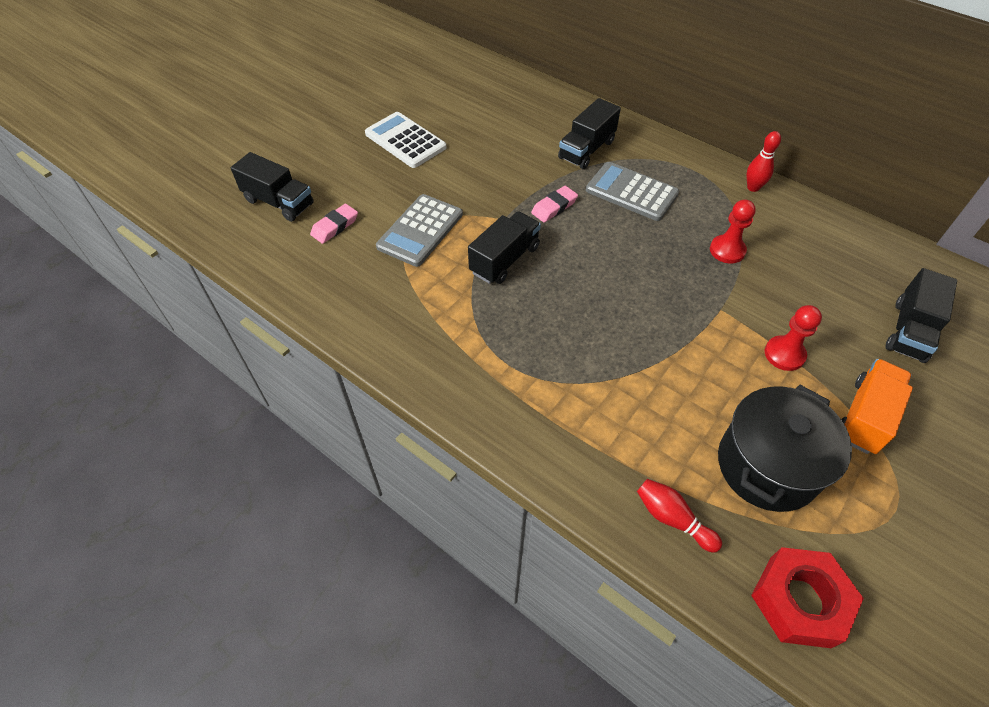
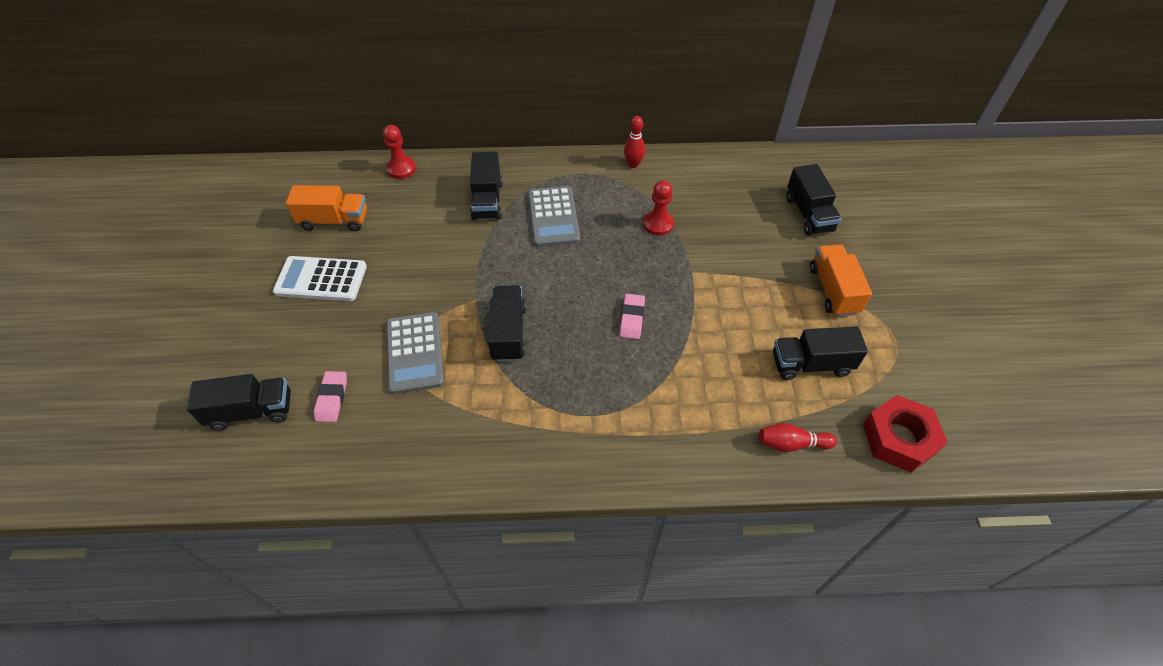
camera: 40 degrees left, 0 degrees up
pink eraser [531,186,578,222] -> pink eraser moved to [619,294,645,339]
grey calculator [586,162,679,221] -> grey calculator turned 90 degrees counterclockwise [528,186,580,247]
black pot [718,385,852,512] -> black truck [773,326,868,380]
red pawn [765,305,822,371] -> red pawn moved to [383,125,416,179]
none -> orange truck [286,185,367,231]

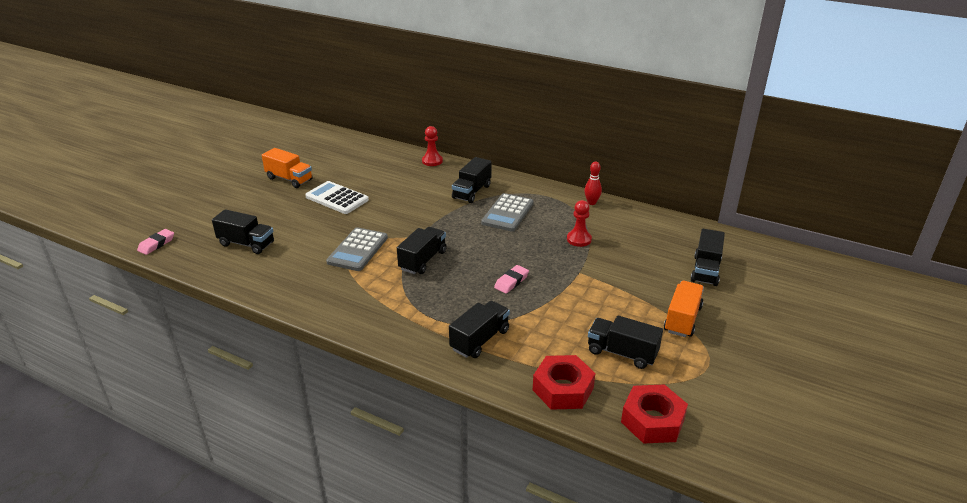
camera: 30 degrees right, 20 degrees down
orange truck [286,185,367,231] -> orange truck moved to [262,148,313,188]
pink eraser [314,371,347,422] -> pink eraser moved to [137,229,174,255]
red bowling pin [759,423,837,452] -> red nut [533,355,595,410]
none -> black truck [449,301,510,358]

